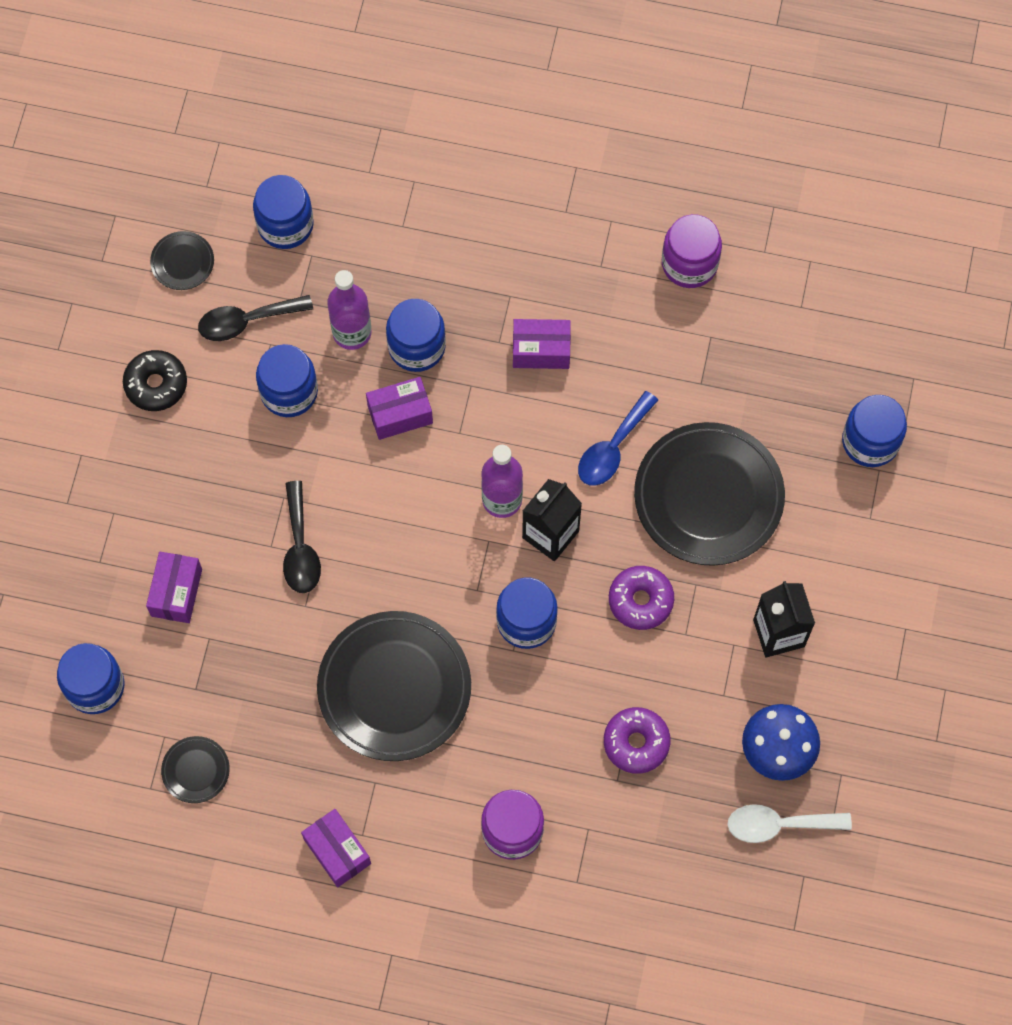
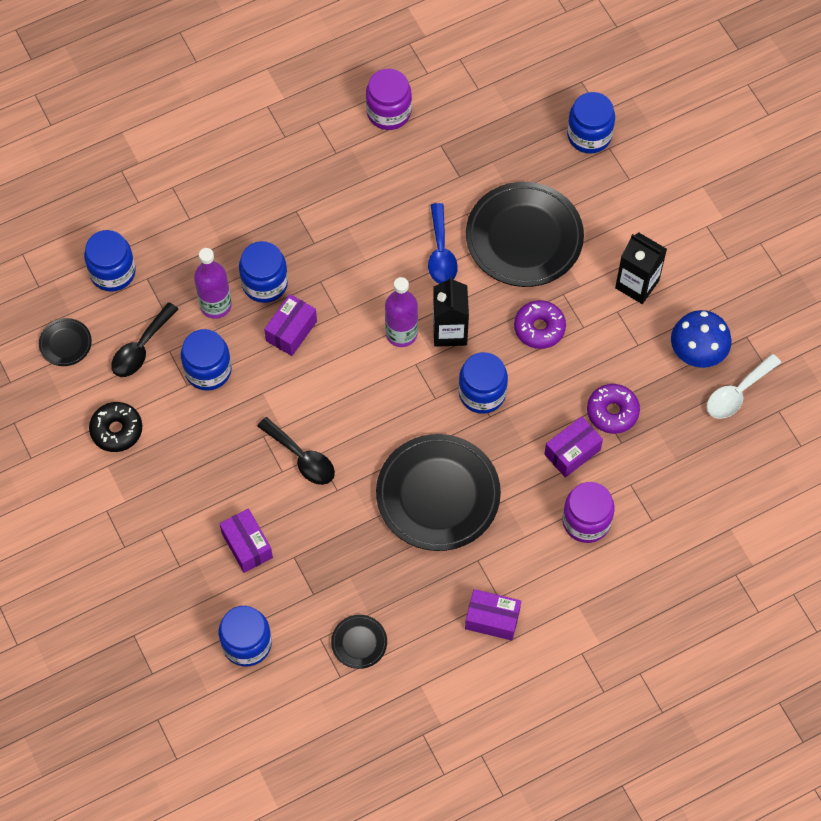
camera: 40 degrees left, 5 degrees down
purple box [513,319,571,369] -> purple box moved to [544,416,603,477]

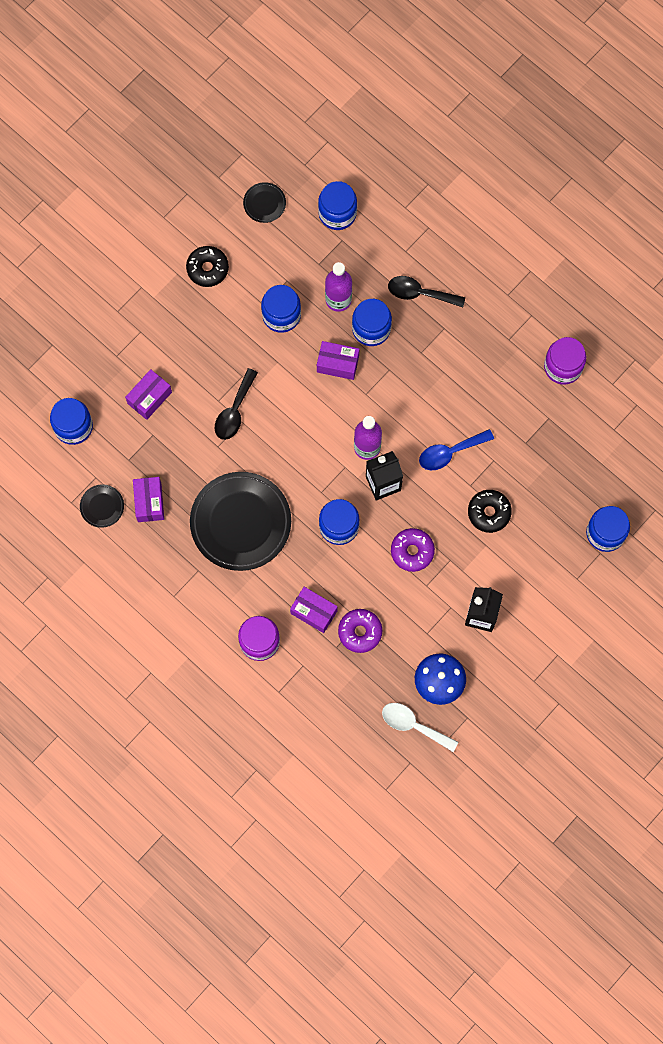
camera: 70 degrees right, 10 degrees up
black spoon [111,302,178,377] -> black spoon moved to [388,276,465,307]
purple box [465,589,521,641] -> purple box moved to [133,477,164,522]
black plate [466,182,584,287] -> black donut [468,490,512,533]

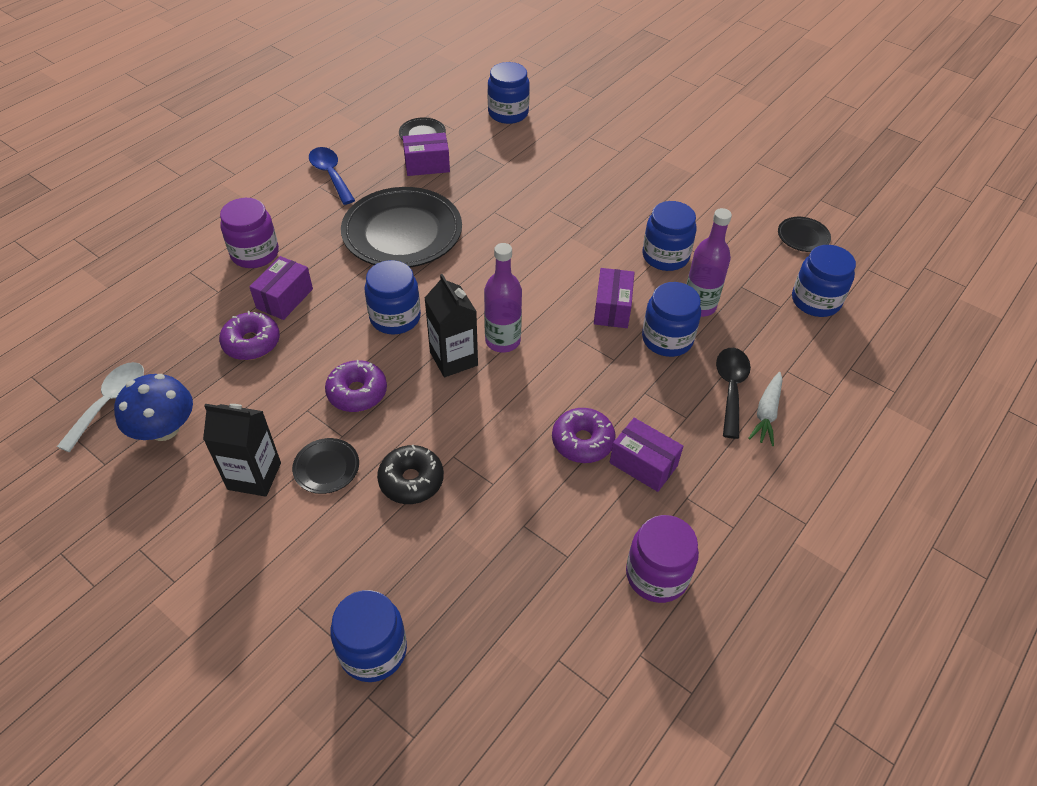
camera: 85 degrees right, 25 degrees down
purple box [125,369,172,420] -> purple box moved to [610,418,683,492]
black donut [186,246,229,287] -> none
black spoon [215,368,258,440] -> none
blue spoon [419,429,494,470] -> blue spoon moved to [309,147,355,205]
none -> black plate [292,438,359,494]
none -> purple donut [552,408,616,463]
none -> white carrot [748,372,782,446]

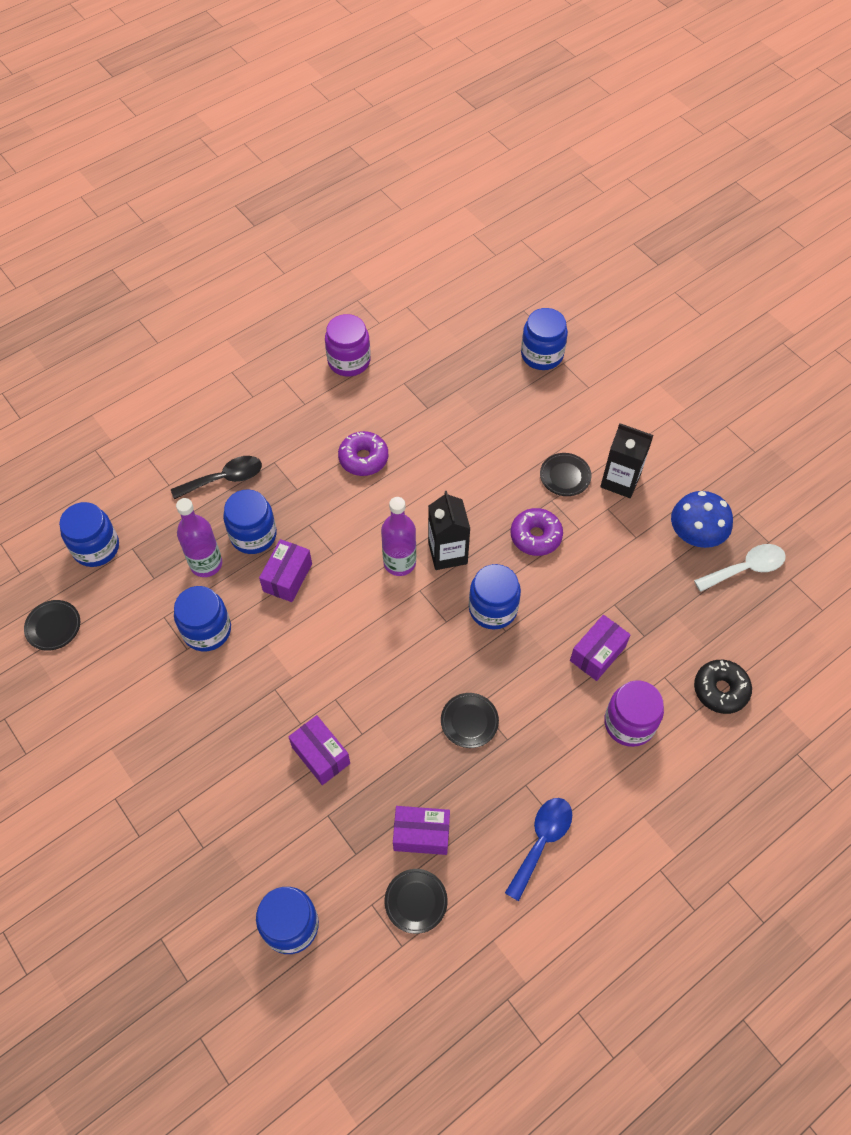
camera: 165 degrees left, 10 degrees up
white spoon [57,362,144,452] -> white spoon turned 150 degrees counterclockwise [694,544,786,592]
purple donut [219,311,280,360] -> none
blue spoon [309,147,355,205] -> blue spoon turned 135 degrees counterclockwise [505,798,572,901]
black plate [341,187,462,268] -> black plate [441,693,499,748], size x0.44
black donut [377,445,444,504] -> black donut moved to [694,660,752,714]
purple box [610,418,683,492] -> purple box moved to [288,715,350,785]
black spoon [716,348,751,439] -> black spoon turned 135 degrees counterclockwise [171,456,262,499]
white carrot [748,372,782,446] -> none

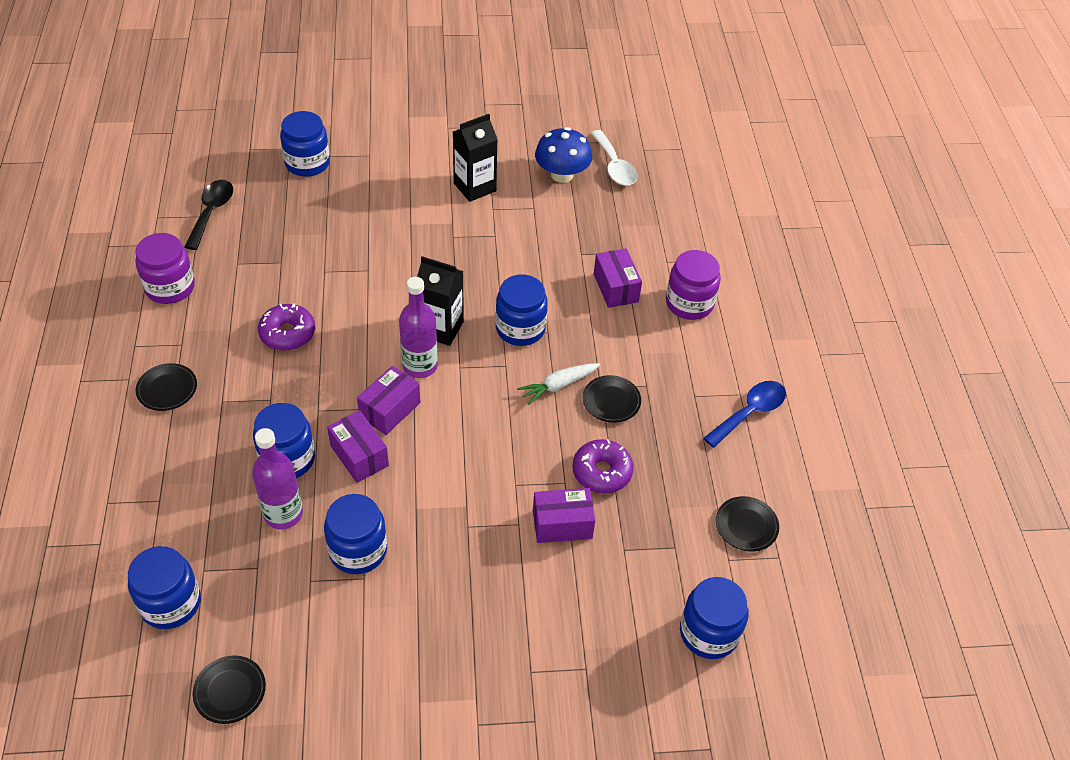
camera: 60 degrees left, 10 degrees down
black spoon [171,456,262,499] -> black spoon moved to [185,180,233,250]
purple box [393,806,450,855] -> purple box moved to [357,366,421,435]
blue spoon [505,798,572,901] -> blue spoon turned 75 degrees clockwise [703,381,786,448]
purple donut [510,508,563,556] -> purple donut moved to [572,439,634,494]
black plate [540,453,592,496] -> black plate moved to [136,363,197,411]
white spoon [694,544,786,592] -> white spoon turned 150 degrees clockwise [591,130,637,186]
black donut [694,660,752,714] -> none
none -> white carrot [517,363,600,405]

